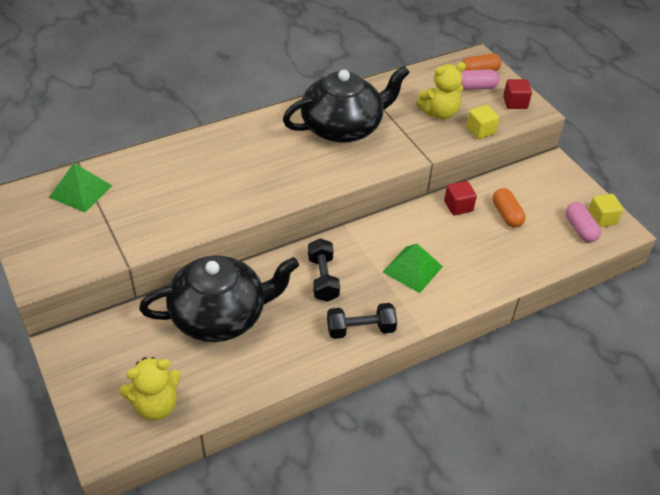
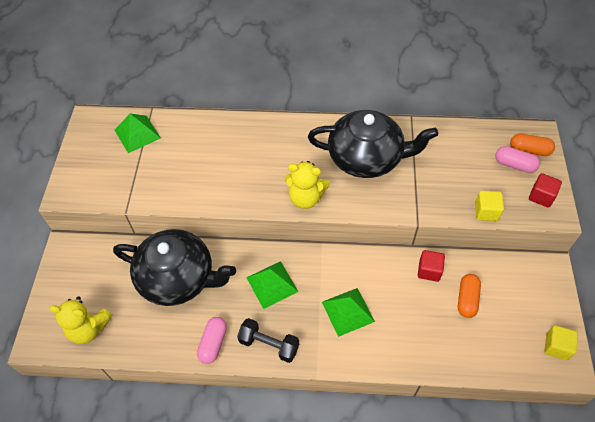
camera: 35 degrees right, 10 degrees up
black dumbbell [308,238,340,302] -> green pyramid [246,261,298,309]
yellow teddy bear [416,62,466,120] -> yellow teddy bear moved to [284,161,330,209]
pink capsule [565,202,601,242] -> pink capsule moved to [197,317,227,364]

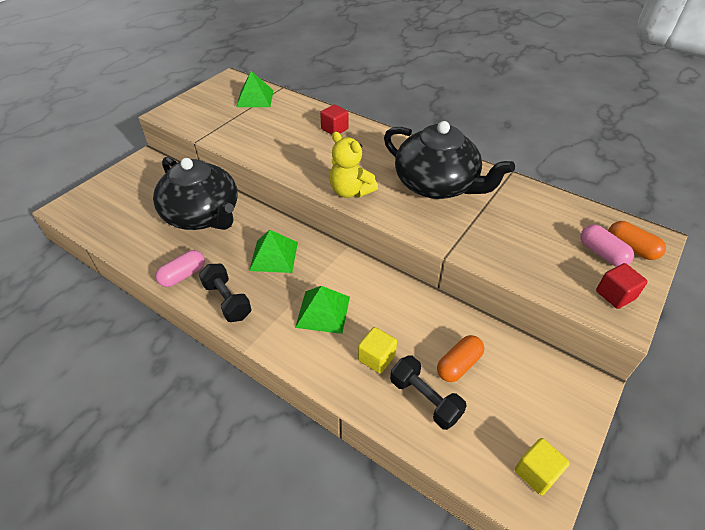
camera: 30 degrees right, 10 degrees down
yellow teddy bear [49,296,112,344] -> none
red cube [418,250,445,282] -> red cube moved to [320,104,349,135]
yellow cube [475,191,504,221] -> yellow cube moved to [358,327,397,373]
none -> black dumbbell [390,355,467,430]

